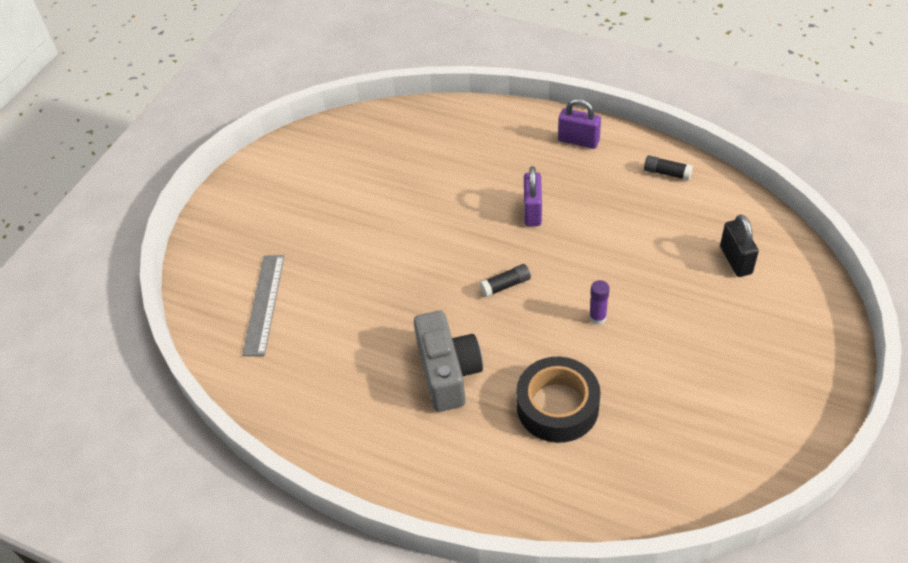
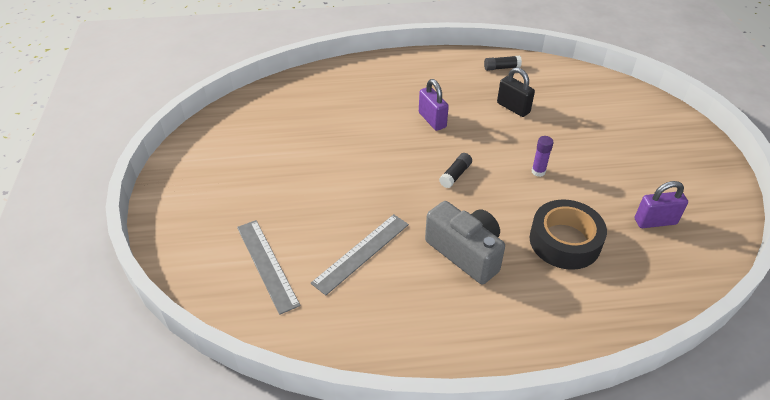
camera: 35 degrees left, 5 degrees down
purple padlock [558,98,601,149] -> purple padlock moved to [635,181,688,228]
black padlock [720,214,759,277] -> black padlock moved to [497,67,535,117]
none -> grey ruler [311,214,409,296]

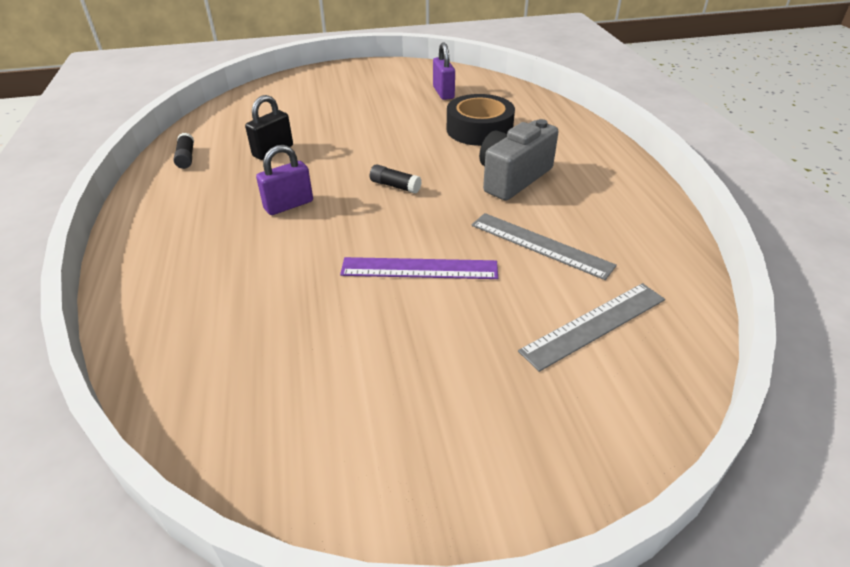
camera: 95 degrees left, 5 degrees down
purple glue stick [531,136,554,177] -> none
none -> purple ruler [340,257,498,279]

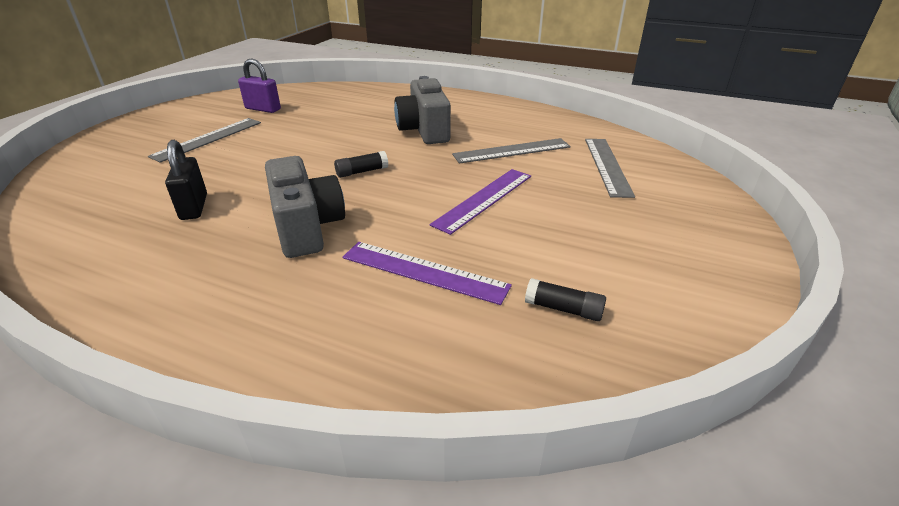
camera: 55 degrees left, 5 degrees down
black glue stick [174,133,194,169] -> black glue stick moved to [525,278,606,321]
purple padlock [256,145,313,215] -> grey camera [265,156,345,258]
black tape [447,94,515,146] -> none
none -> grey ruler [148,118,261,163]
none -> purple ruler [343,242,512,305]

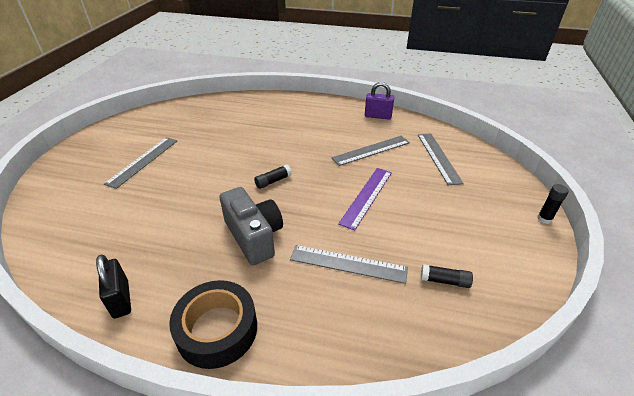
camera: 10 degrees left, 5 degrees up
black padlock [165,140,207,220] -> black padlock moved to [96,254,131,319]
purple padlock [238,59,281,113] -> purple padlock moved to [365,82,394,120]
purple ruler [343,242,512,305] -> grey ruler [290,245,408,284]
grey camera [394,76,451,144] -> none
none -> black tape [169,280,257,369]
none -> black glue stick [537,184,569,224]

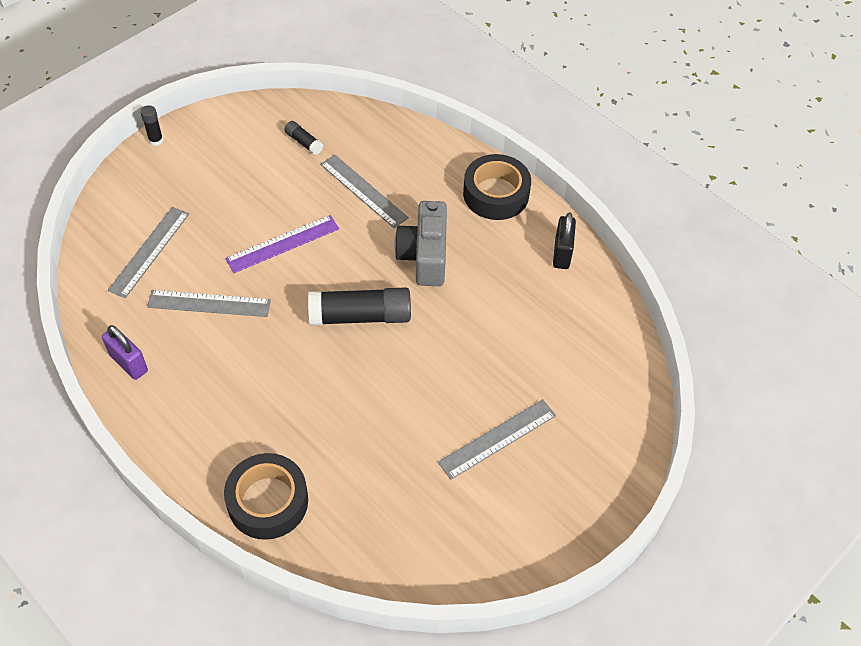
camera: 150 degrees left, 15 degrees up
black glue stick [254,164,292,189] -> black glue stick [308,287,411,326], size x2.10
none -> black tape [224,453,308,540]

